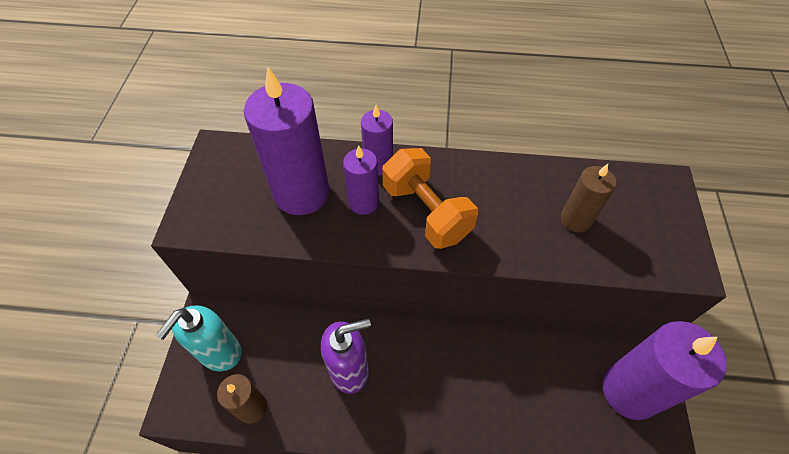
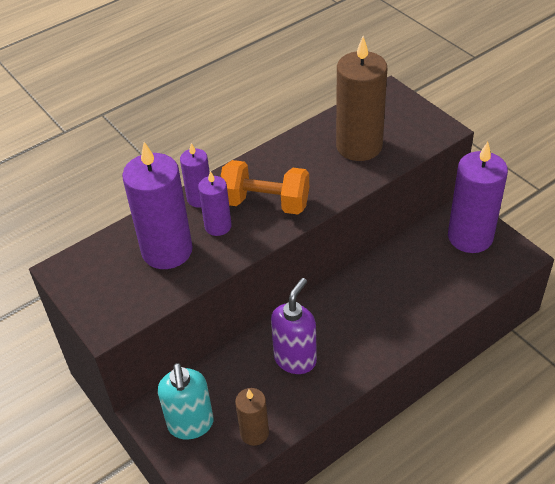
camera: 40 degrees left, 10 degrees down
brown candle [561,164,617,232] -> brown candle [336,36,387,161], size x1.85

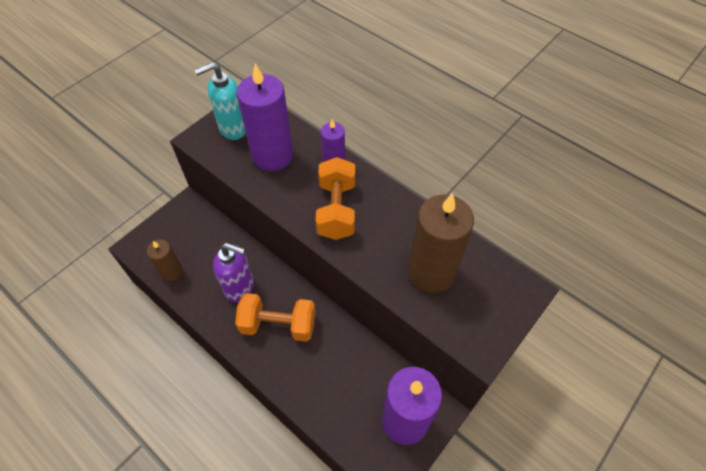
camera: 75 degrees right, 10 degrees up
turquoise soap dispenser [158,363,214,439] -> turquoise soap dispenser moved to [195,62,246,140]
purple candle [198,171,232,236] -> none
none -> orange dumbbell [235,293,315,342]

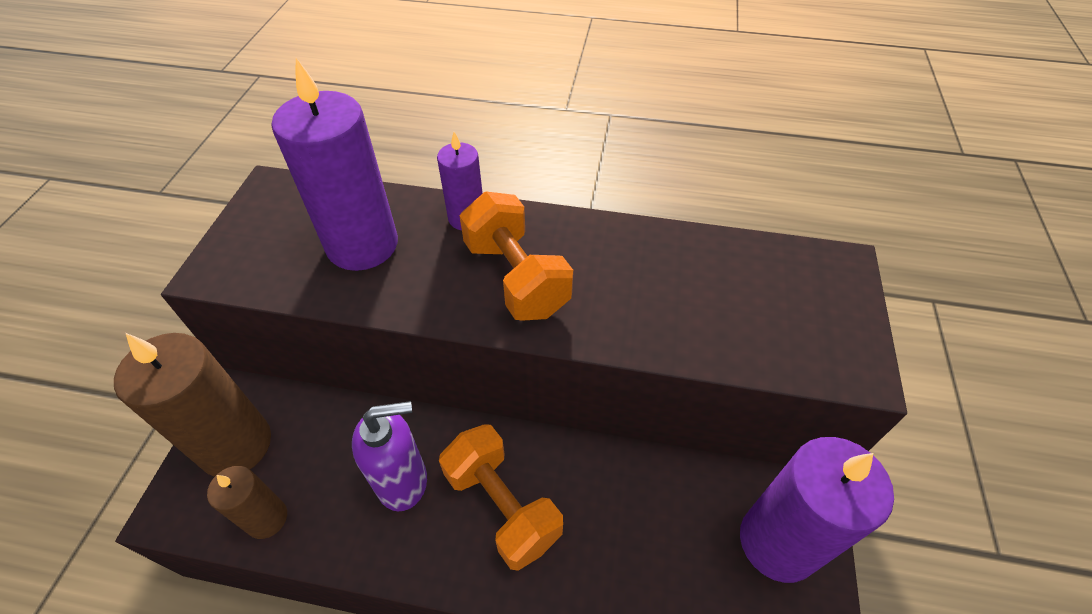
camera: 30 degrees left, 5 degrees down
turquoise soap dispenser [195,62,246,140] -> none
orange dumbbell [235,293,315,342] -> orange dumbbell turned 75 degrees clockwise [439,424,563,571]
brown candle [408,193,474,293] -> brown candle moved to [114,333,271,477]

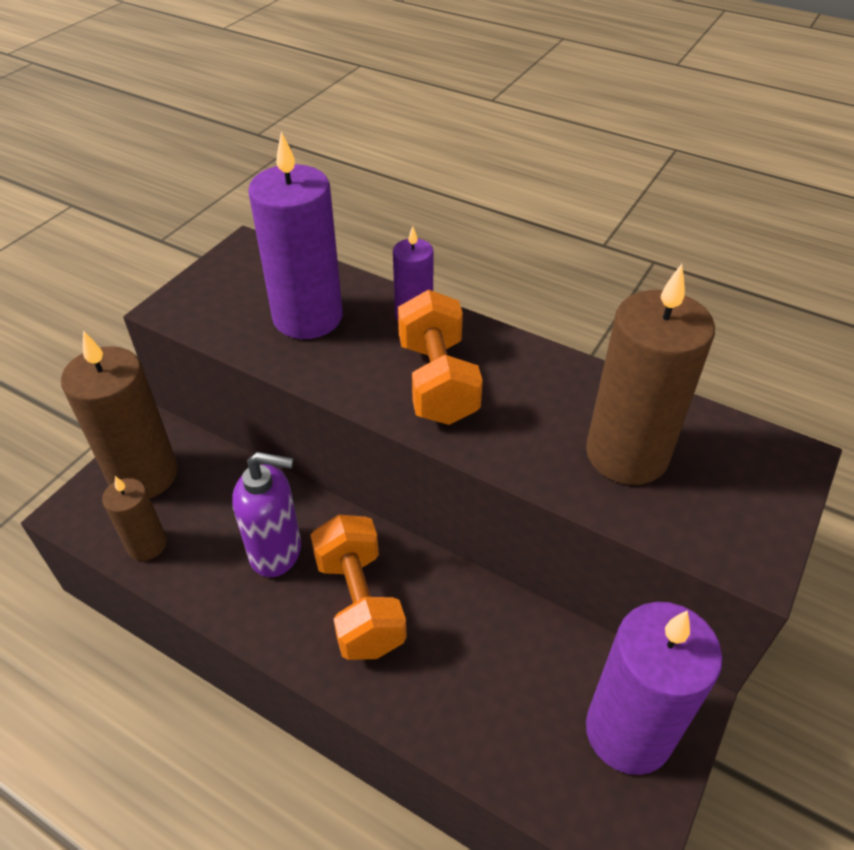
camera: 20 degrees right, 5 degrees down
none -> brown candle [586,264,715,485]

